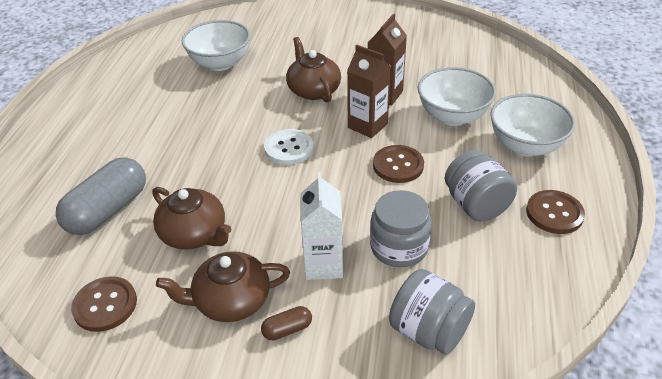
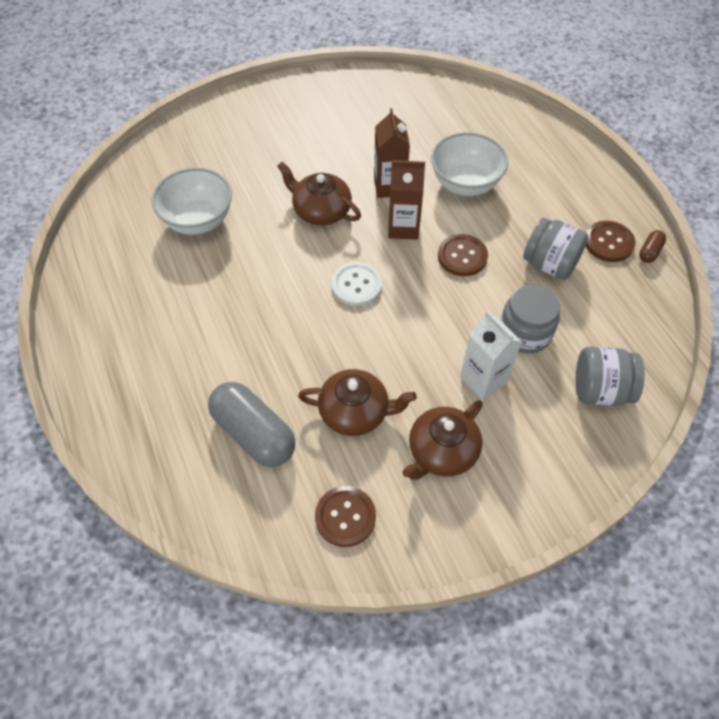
camera: 35 degrees left, 15 degrees up
grey capsule [56,157,146,235] -> grey capsule turned 45 degrees counterclockwise [208,382,295,467]
brown capsule [261,306,312,340] -> brown capsule moved to [639,230,666,263]
white bowl [490,94,575,156] -> none

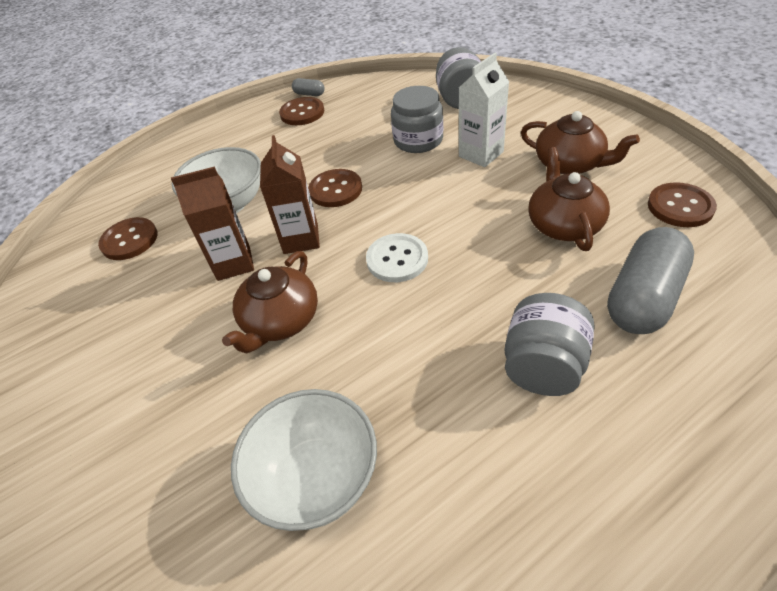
camera: 95 degrees left, 10 degrees down
grey jar [523,218,588,280] -> grey jar moved to [505,293,595,396]
brown capsule [639,230,666,263] -> grey capsule [292,78,324,96]
none -> brown button [98,217,158,260]

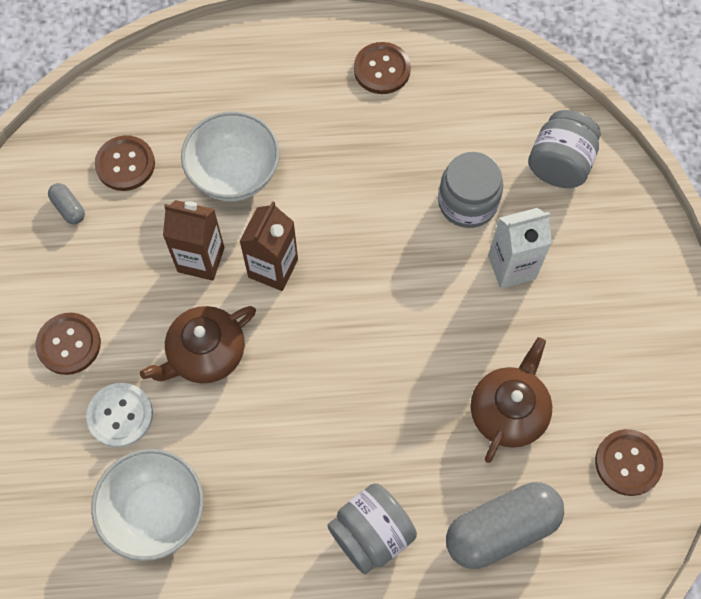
camera: 25 degrees right, 20 degrees up
grey capsule [292,78,324,96] -> grey capsule moved to [48,183,85,224]
brown button [308,169,362,207] -> brown button moved to [35,313,101,375]
white button [366,233,428,282] -> white button moved to [86,383,153,448]
brown teapot [521,111,640,175] -> none

